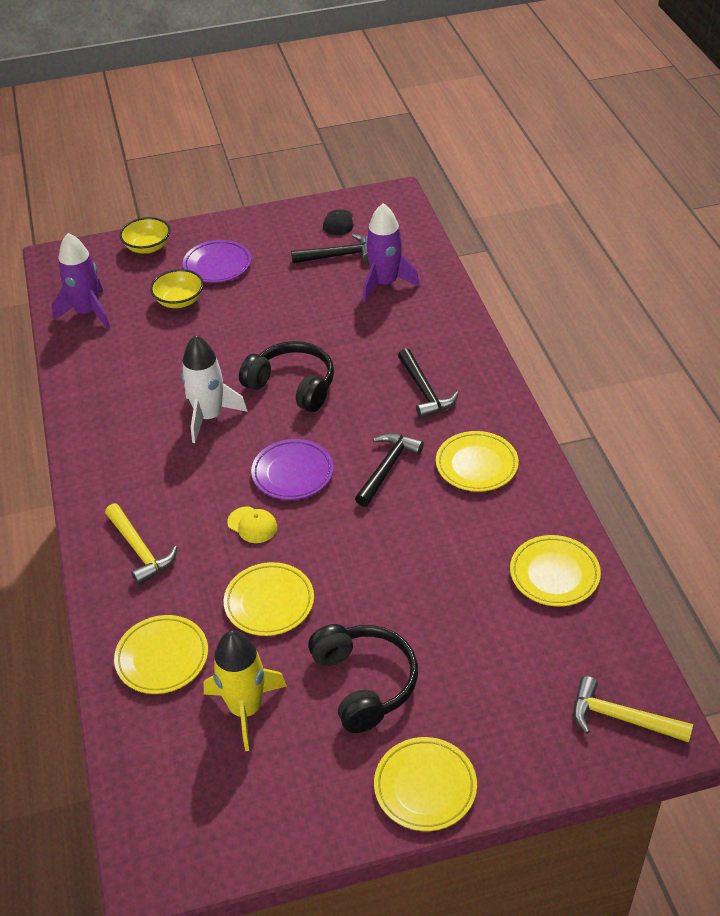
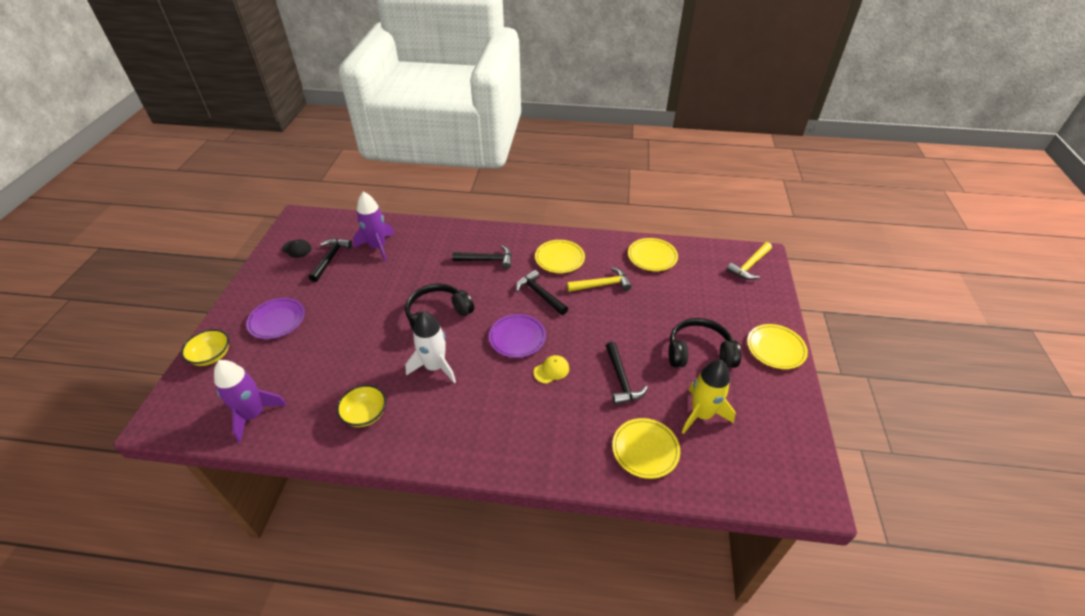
camera: 70 degrees left, 0 degrees up
yellow hammer [105,503,177,585] -> yellow hammer moved to [567,267,632,292]
yellow bowl [150,269,204,308] -> yellow bowl moved to [336,385,386,427]
yellow plate [224,562,314,636] -> black hammer [606,342,648,405]

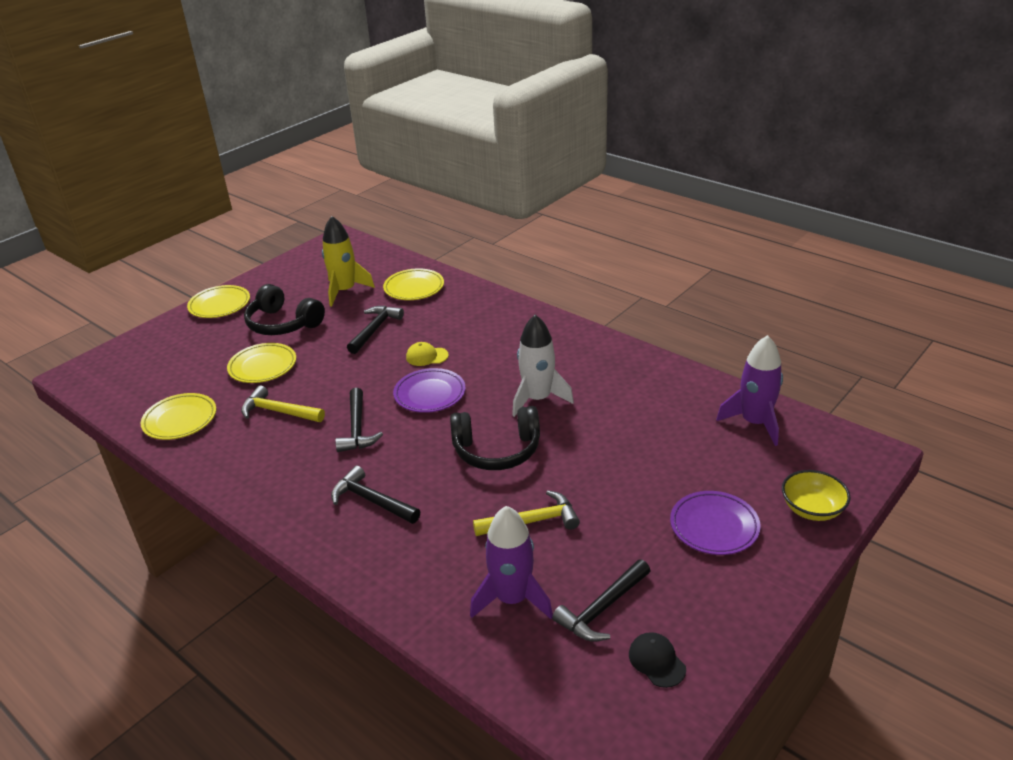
camera: 145 degrees left, 10 degrees down
yellow bowl [336,385,386,427] -> none
yellow plate [535,240,585,273] -> yellow plate moved to [227,343,296,383]
yellow hammer [726,242,772,280] -> yellow hammer moved to [473,490,580,536]

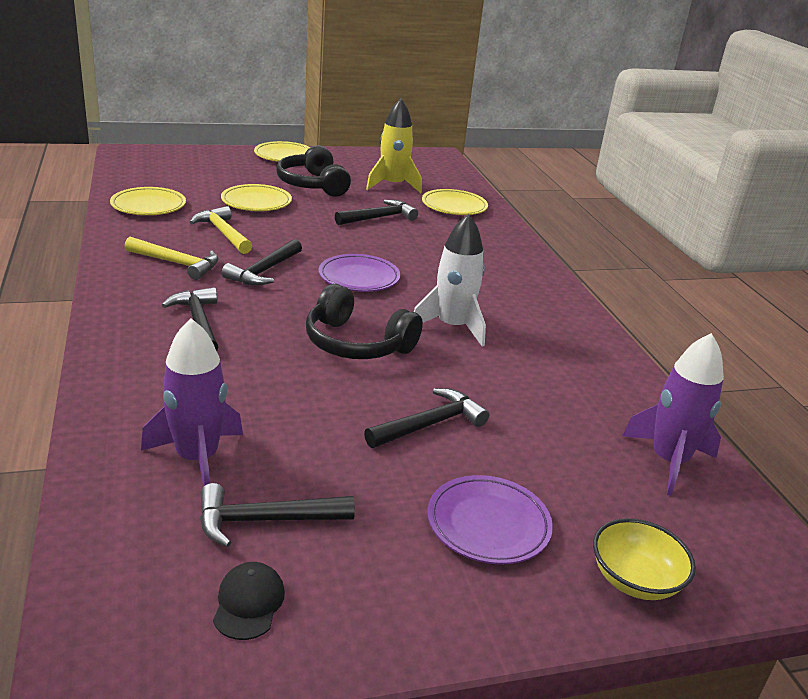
camera: 30 degrees right, 5 degrees down
yellow cap [406,342,449,366] -> none
yellow hammer [473,490,580,536] -> yellow hammer moved to [124,237,219,280]
none -> black hammer [364,388,489,448]

